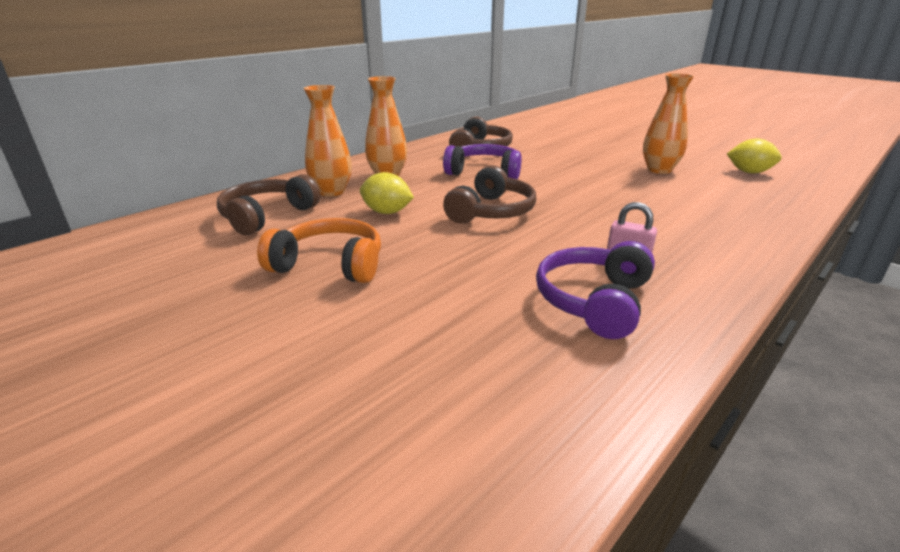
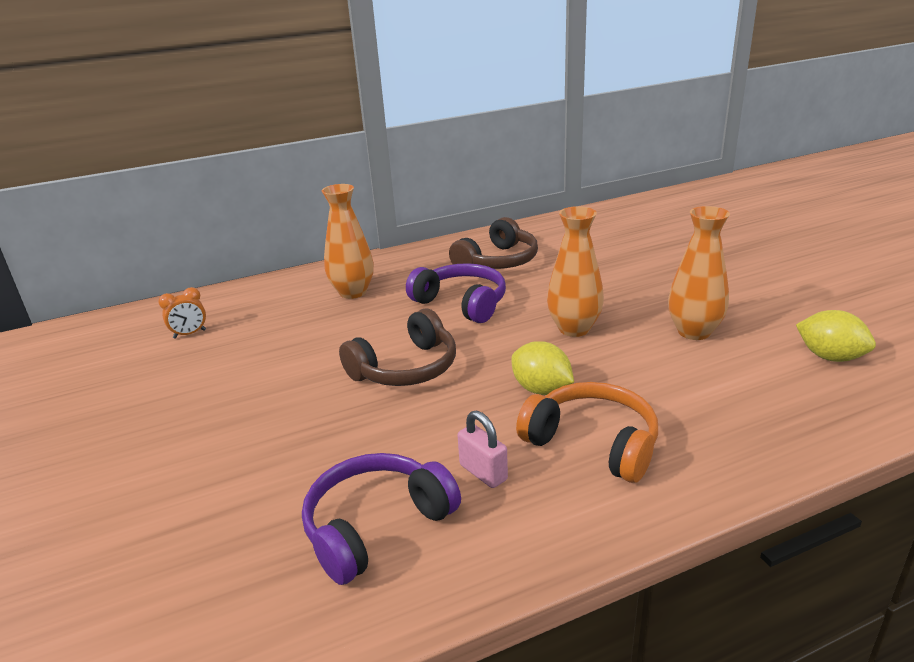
camera: 25 degrees right, 0 degrees up
brown headphones [217,174,320,235] -> orange clock [158,287,206,339]
orange headphones [257,218,381,283] -> orange headphones moved to [516,382,658,483]
orange vase [304,85,352,197] -> orange vase moved to [547,206,604,337]
yellow lemon [360,172,414,214] -> yellow lemon moved to [511,341,574,395]

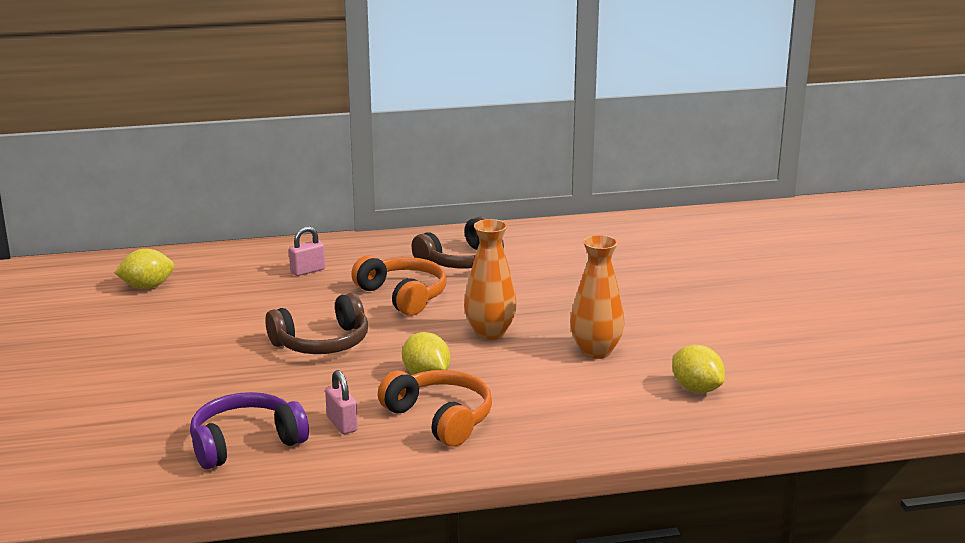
camera: 10 degrees right, 5 degrees down
orange clock [158,287,206,339] -> yellow lemon [114,249,175,289]
orange vase [322,184,374,299] -> pink padlock [289,226,326,276]
purple headphones [406,263,506,323] -> orange headphones [351,255,446,316]

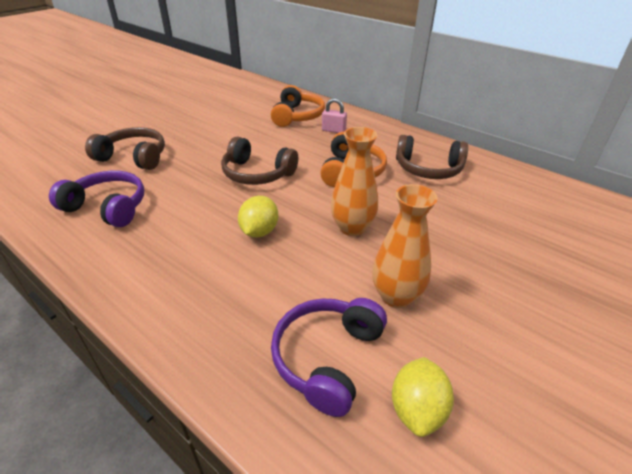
camera: 50 degrees right, 15 degrees up
yellow lemon [114,249,175,289] -> none
pink padlock [325,370,358,434] -> none
orange headphones [378,370,492,447] -> orange headphones moved to [271,85,325,127]
none -> brown headphones [85,127,165,170]
none -> purple headphones [271,298,387,417]

